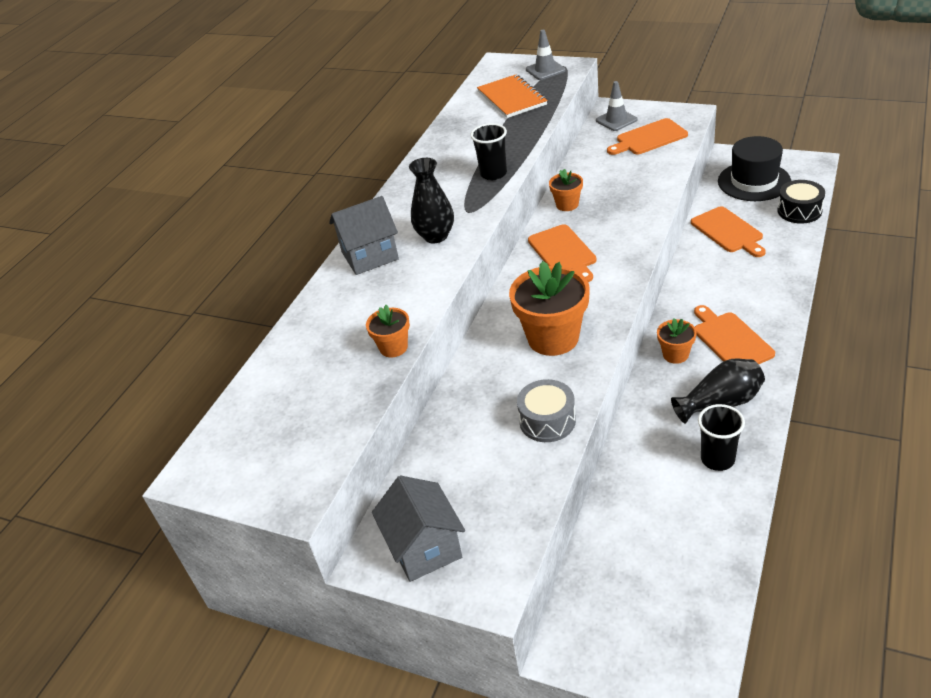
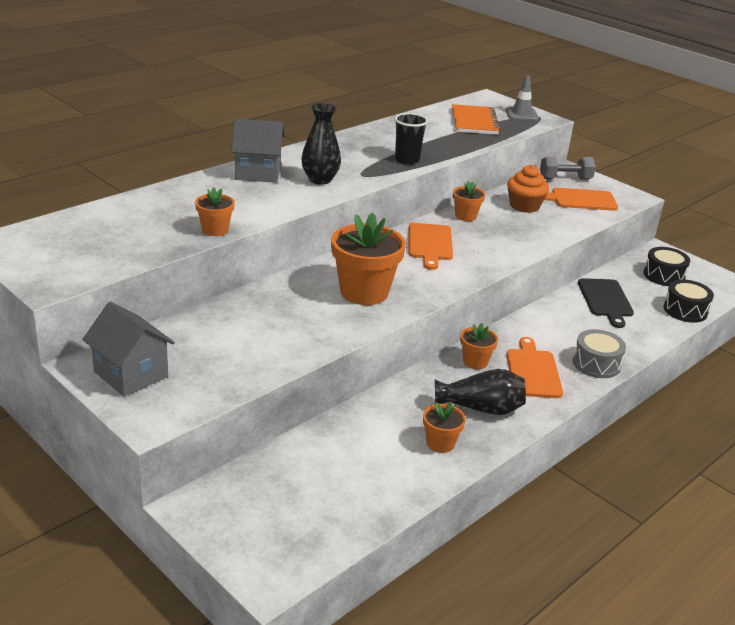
camera: 15 degrees right, 10 degrees down
grey house [372,476,465,582] -> grey house turned 45 degrees counterclockwise [82,301,175,397]
grey drum [517,379,576,442] -> grey drum moved to [573,329,626,378]
grey traffic cone [596,81,637,131] -> grey dumbbell [540,156,596,179]
orange cutting board [691,206,766,257] -> black cutting board [578,278,634,328]
black cup [698,404,745,471] -> orange flower pot [423,402,466,453]
black hat [718,136,791,201] -> black drum [643,247,690,286]
none -> orange cupcake [507,165,549,213]

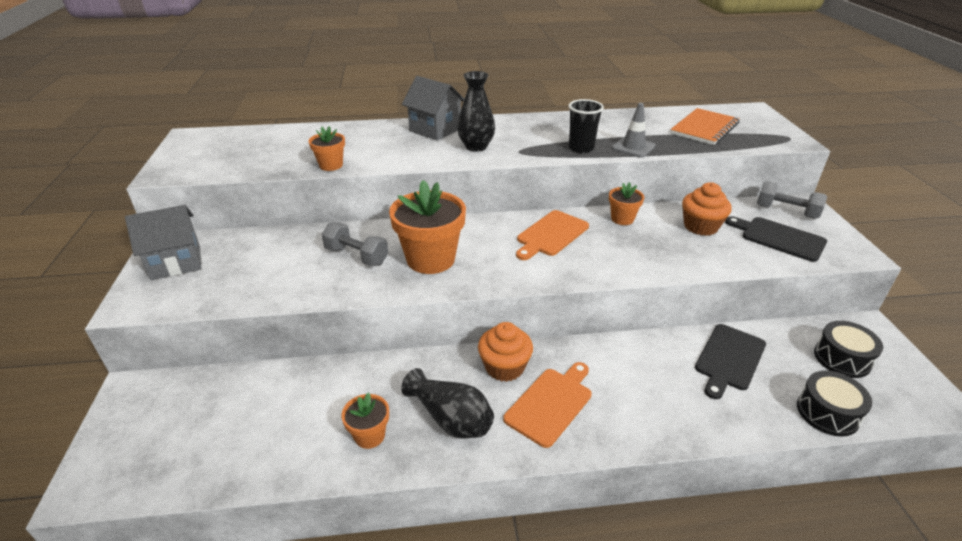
camera: 40 degrees right, 5 degrees up
grey house [82,301,175,397] -> grey house turned 75 degrees clockwise [125,205,201,280]
orange flower pot [460,323,498,369] -> orange cupcake [478,322,533,382]
grey traffic cone [505,76,539,121] -> grey traffic cone moved to [612,103,656,158]
orange cutting board [544,188,618,211] -> black cutting board [725,216,827,262]
grey drum [573,329,626,378] -> none
none -> grey dumbbell [322,222,388,266]

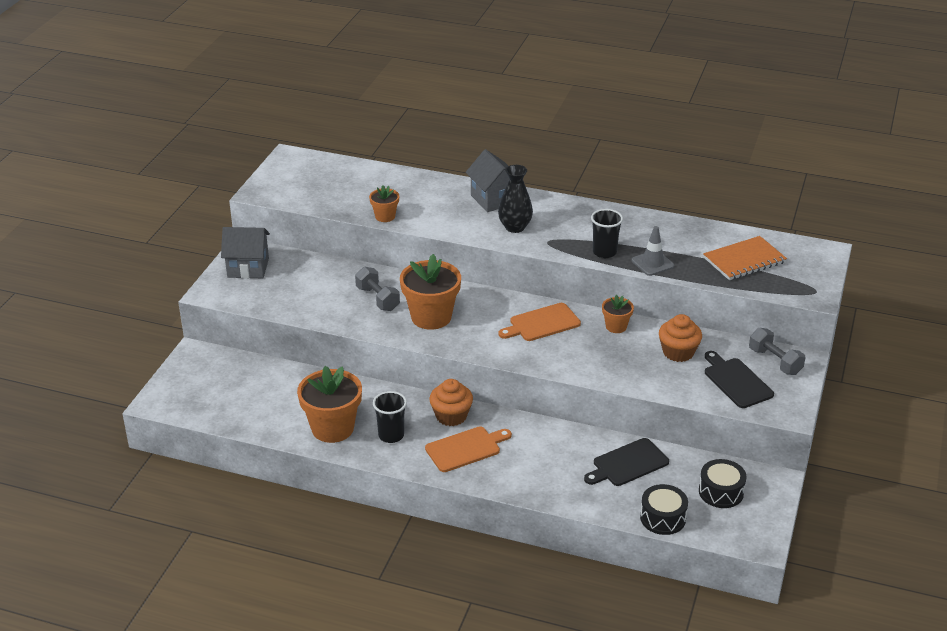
camera: 25 degrees right, 0 degrees up
orange flower pot [341,393,389,449] -> orange flower pot [297,366,362,443], size x1.93
black vase [401,368,494,439] -> black cup [373,391,407,443]

